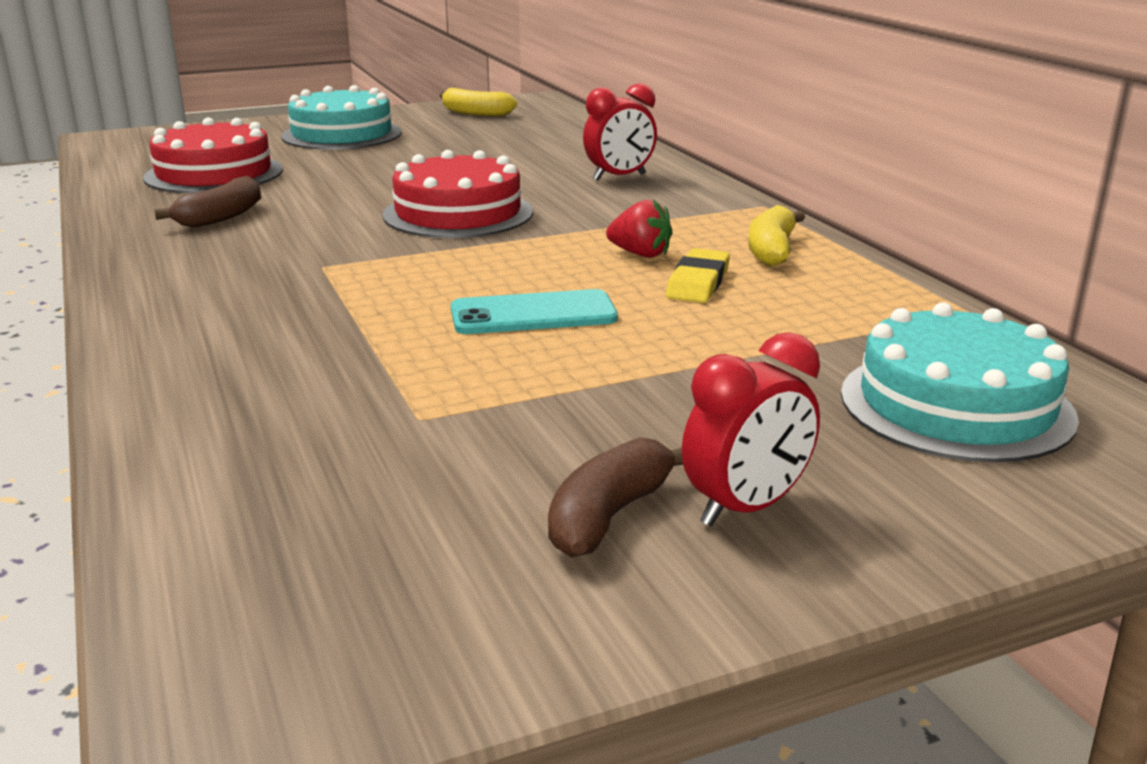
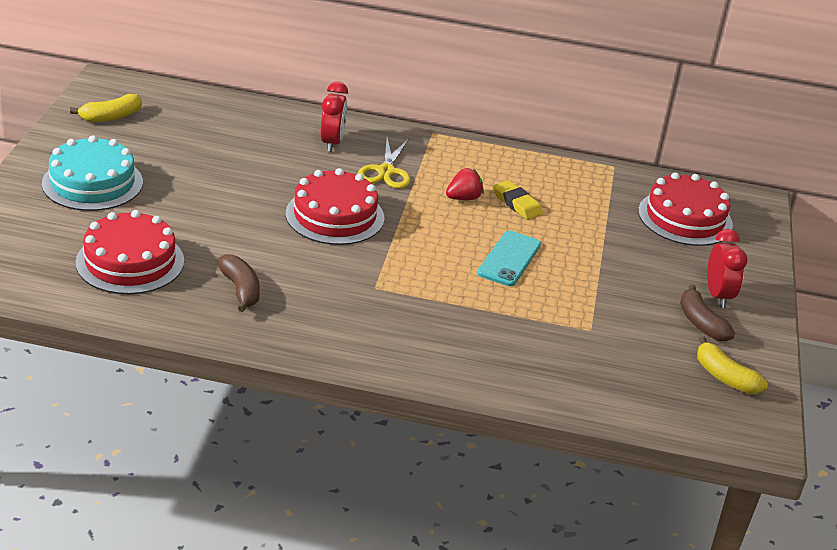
camera: 60 degrees left, 10 degrees up
yellow banana [748,205,805,266] -> yellow banana moved to [697,336,768,394]
turquoise cake [841,302,1079,462] -> red cake [638,172,733,246]
none -> yellow scissors [358,138,410,189]

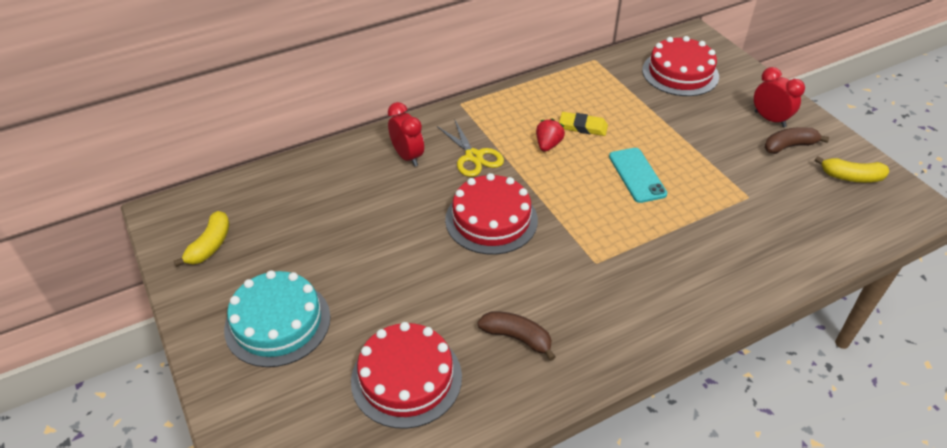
camera: 35 degrees left, 10 degrees up
brown banana [680,284,735,342] -> brown banana turned 135 degrees clockwise [765,127,829,154]

